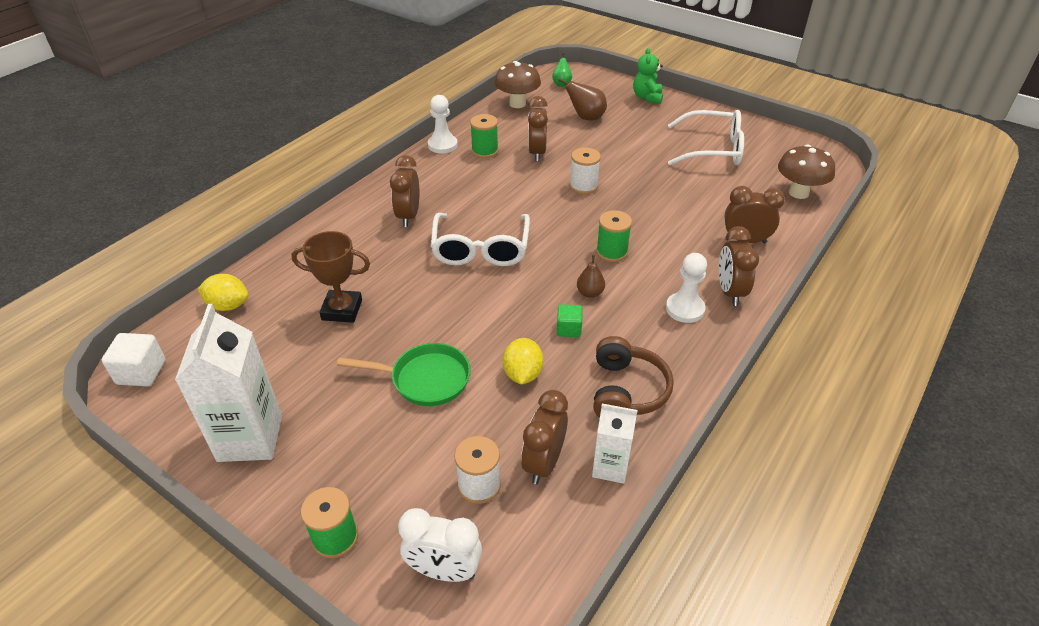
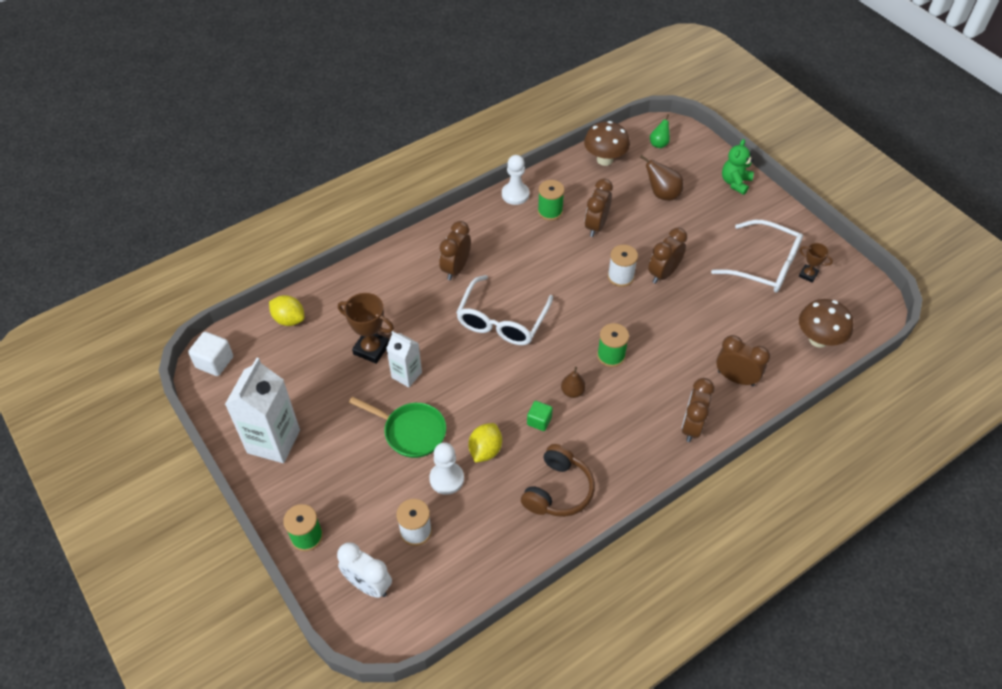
camera: 20 degrees right, 10 degrees up
brown clock [521,390,568,484] -> brown clock moved to [648,228,687,284]
white carton [592,404,637,484] -> white carton moved to [386,331,422,388]
white pawn [666,253,707,323] -> white pawn moved to [429,442,464,495]
none -> brown trophy [799,243,833,283]

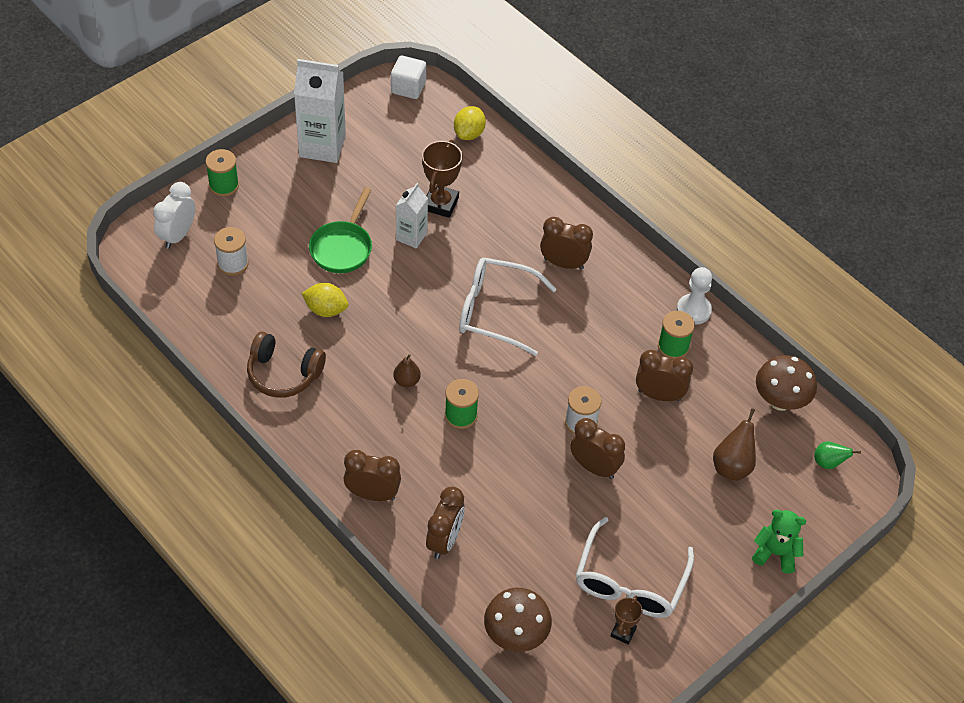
camera: 80 degrees right, 0 degrees up
white pawn [429,442,464,495] -> none
green cube [527,401,553,431] -> none

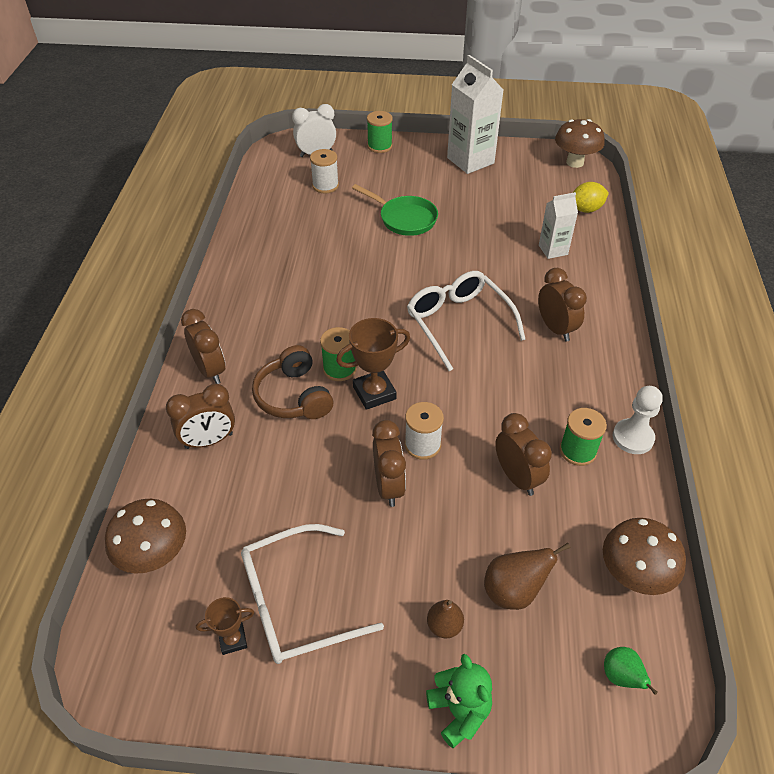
camera: 50 degrees right, 5 degrees down
brown headphones [247,332,326,398] -> brown headphones moved to [252,345,333,419]
yellow lemon [301,283,348,317] -> none
green pan [309,188,372,273] -> green pan turned 120 degrees counterclockwise [352,184,438,236]
white cube [391,55,426,99] -> brown mushroom [555,119,605,168]
brown pear [393,354,421,387] -> brown pear moved to [427,600,464,638]
white carton [396,183,428,248] -> white carton moved to [539,192,578,259]
brown trophy [422,140,462,218] -> brown trophy moved to [336,318,410,410]

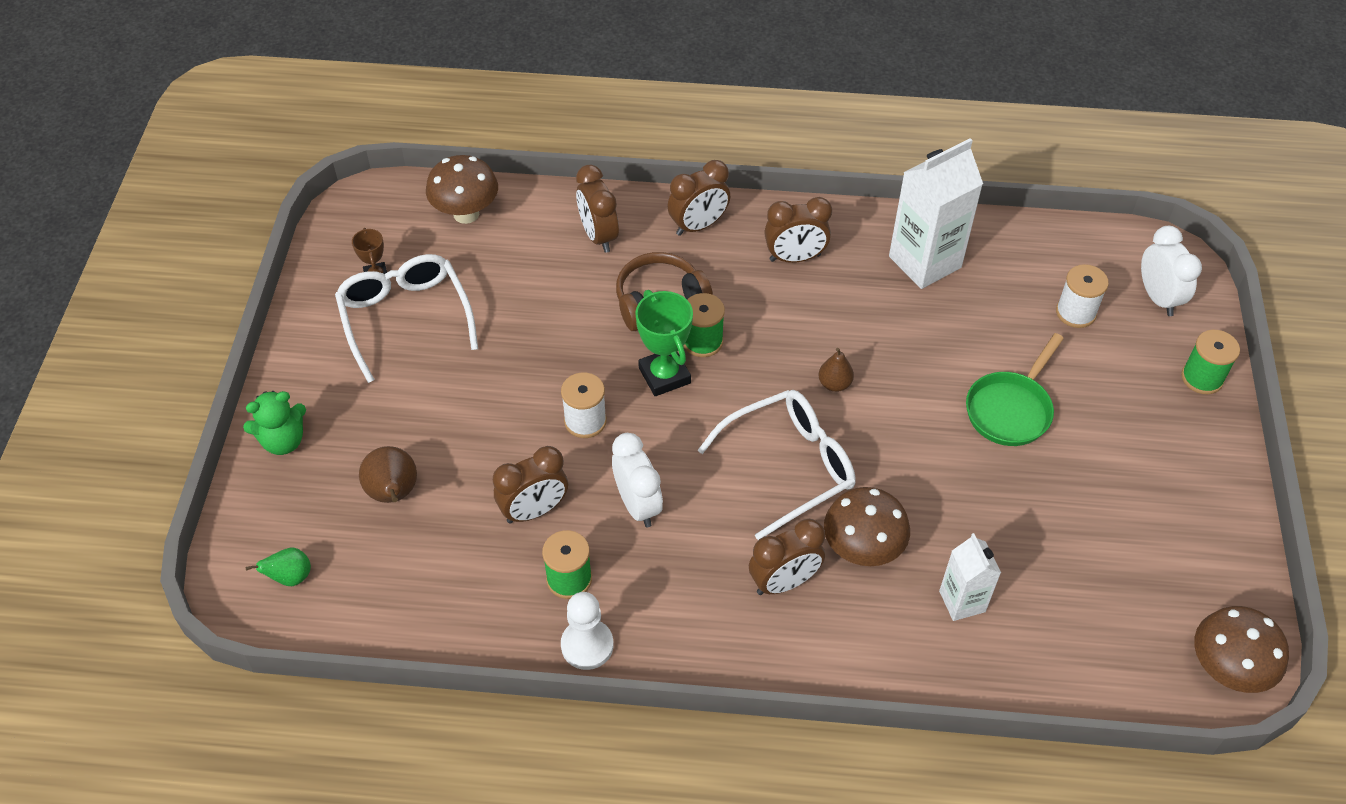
camera: 90 degrees right, 5 degrees up
brown trophy [336,318,410,410] -> green trophy [635,290,693,396]
brown clock [372,420,406,507] -> brown clock moved to [764,197,832,263]
brown pear [427,600,464,638] -> brown pear moved to [819,348,854,392]
white carton [447,55,504,174] -> white carton moved to [889,138,983,289]
yellow lemon [573,182,609,213] -> none
brown mushroom [603,518,686,595] -> brown mushroom moved to [824,487,910,566]
none -> white clock [612,433,663,527]

